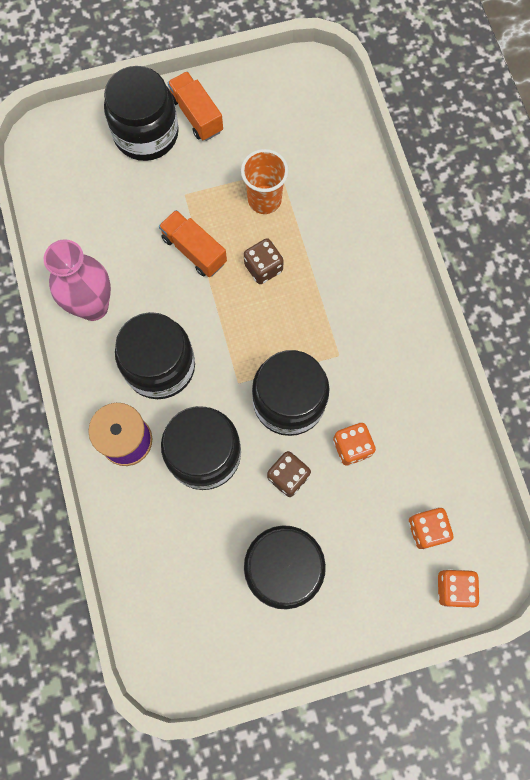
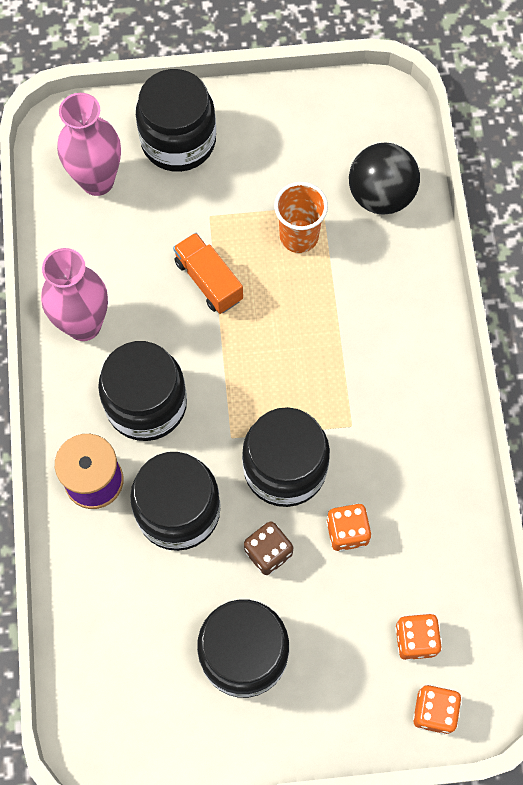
camera: 10 degrees right, 5 degrees down
orange truck [168,71,223,141] -> none
brown dice [244,238,284,284] -> none
none -> pink vase [57,93,121,196]
none -> black ball [349,142,420,215]

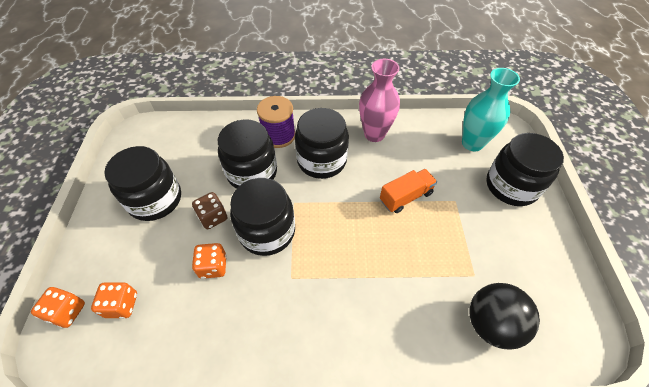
camera: 95 degrees right, 15 degrees down
pink vase [57,93,121,196] -> turquoise vase [462,68,520,152]
orange cup [274,182,328,253] -> none

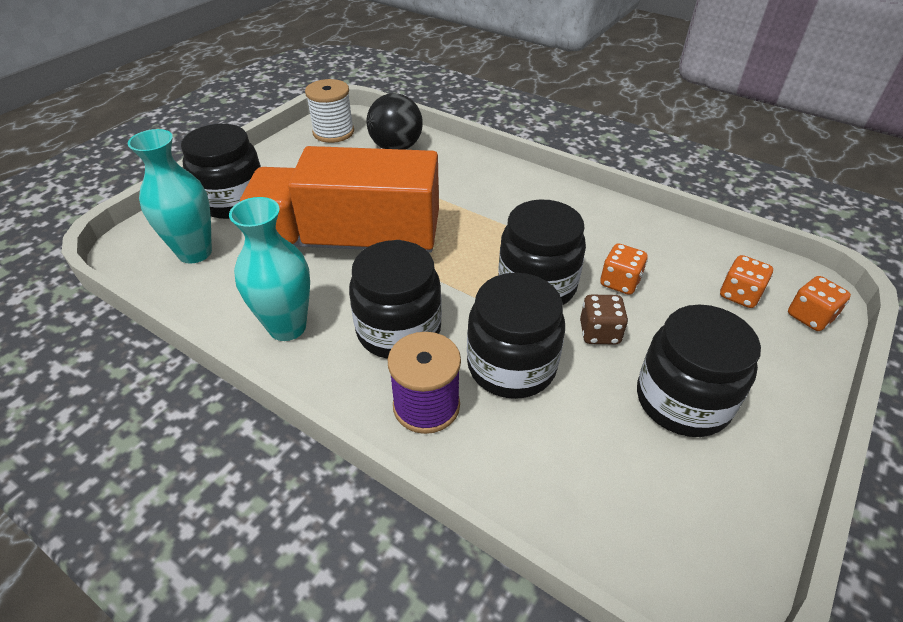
camera: 145 degrees left, 10 degrees down
pink vase [359,59,400,142] -> turquoise vase [229,197,310,341]
orange truck [380,169,437,213] -> orange truck [240,146,439,253], size x2.40
none -> white spool [305,79,354,143]

